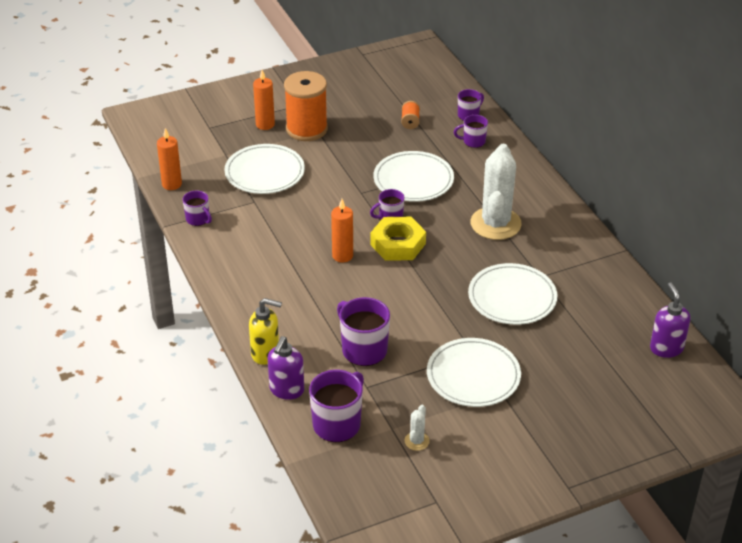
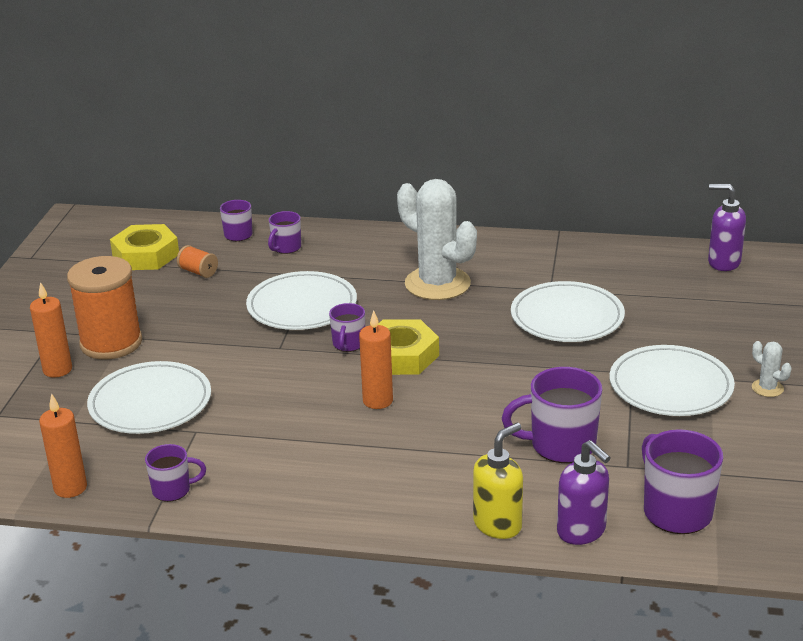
camera: 55 degrees left, 10 degrees down
white cactus [404,405,430,451] -> white cactus moved to [752,341,791,397]
none -> yellow nut [110,224,179,270]

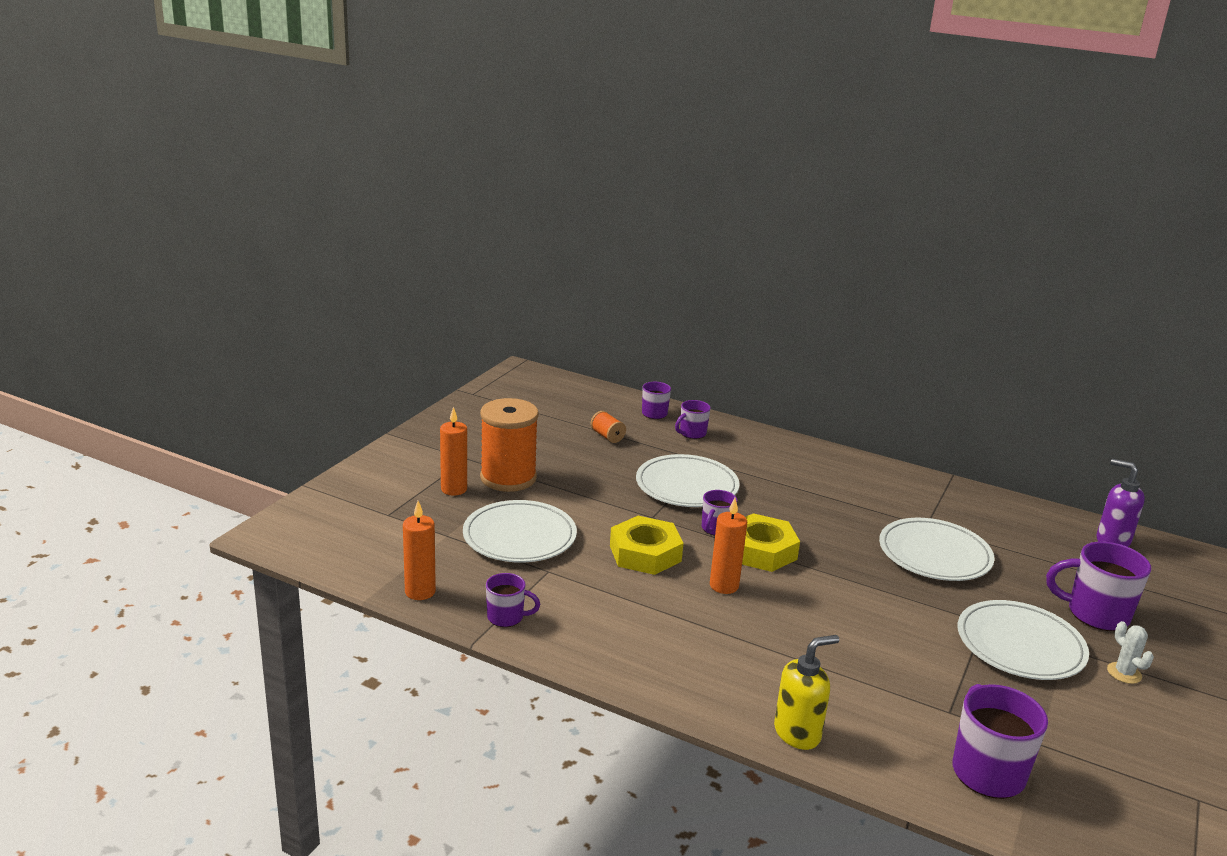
camera: 15 degrees right, 5 degrees down
yellow nut [110,224,179,270] -> yellow nut moved to [610,516,683,575]
white cactus [397,179,477,300] -> none
purple mug [502,367,602,463] -> purple mug moved to [1046,542,1151,631]
purple soap dispenser [557,440,611,545] -> none

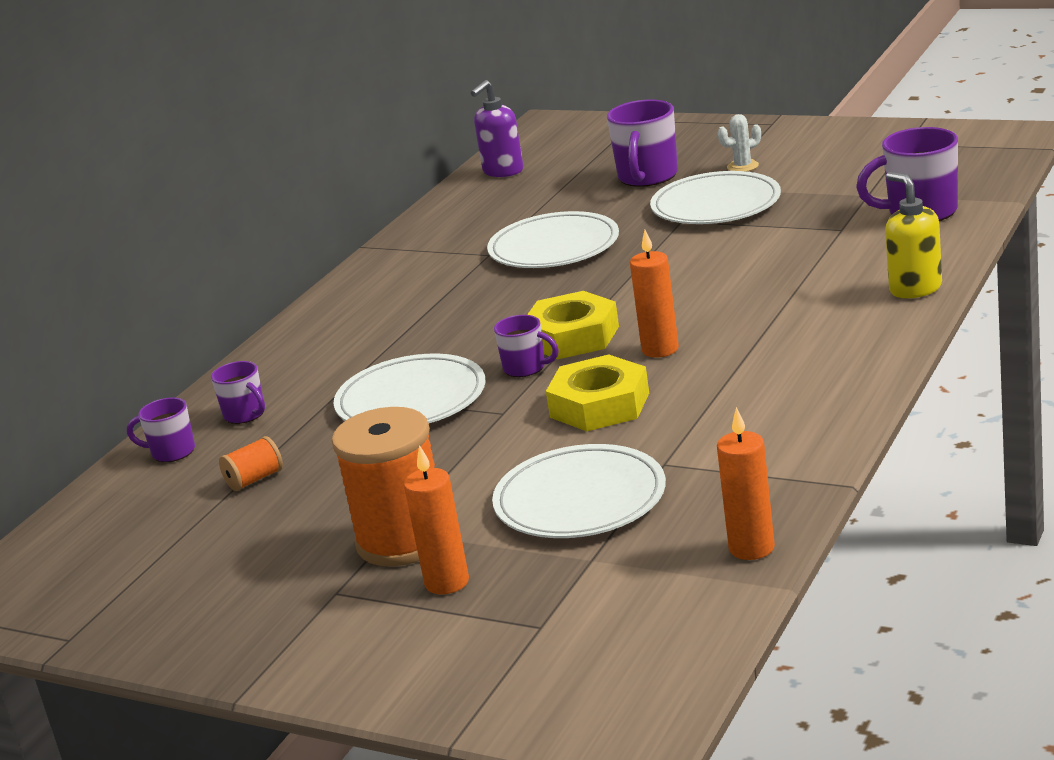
camera: 85 degrees left, 0 degrees up
purple mug [486,573,540,627] -> none

